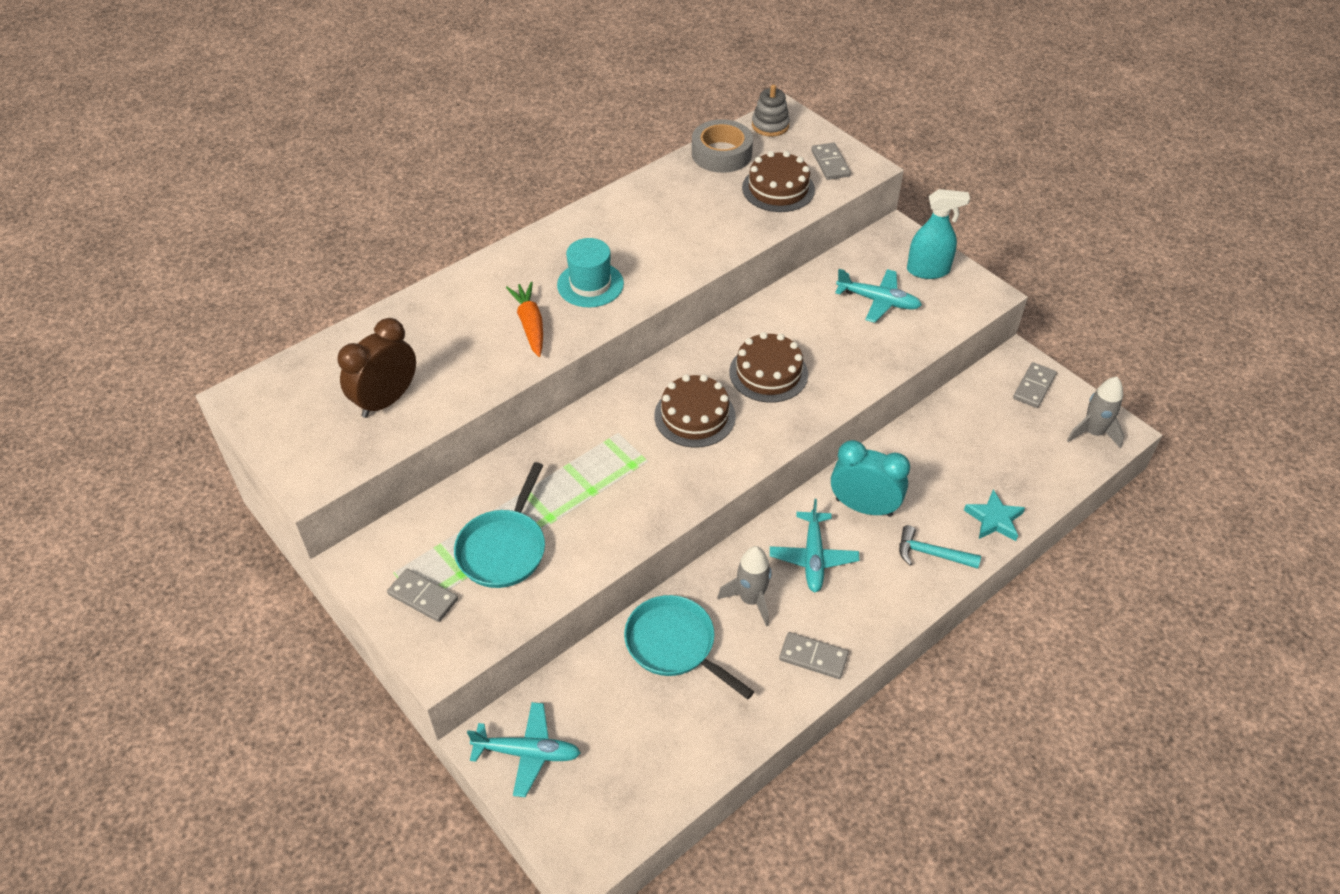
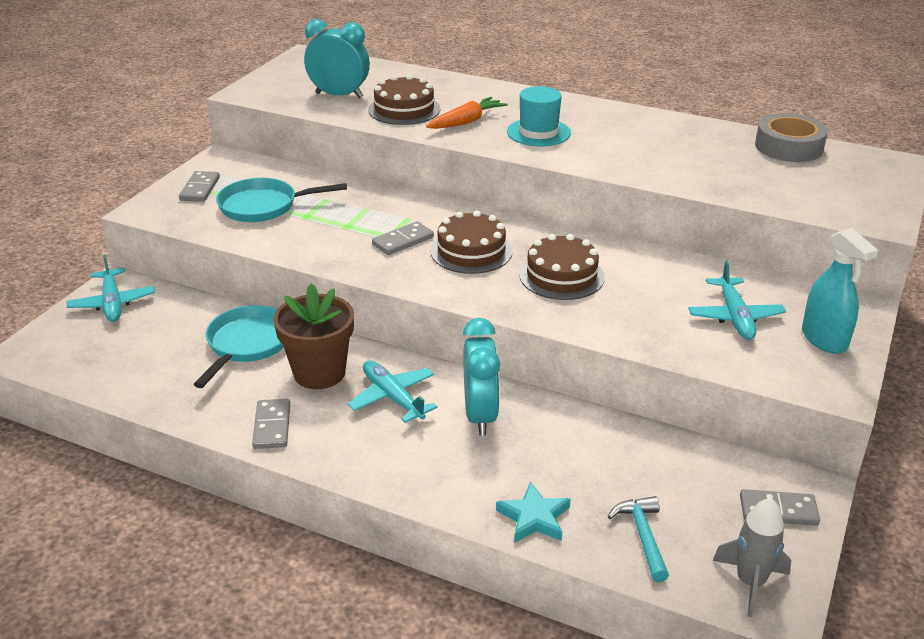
camera: 65 degrees right, 15 degrees down
brown clock [338,318,416,418] -> turquoise clock [304,19,370,98]
grey rocket [718,546,772,626] -> brown flower pot [273,283,354,389]
brown cake [742,151,815,212] -> brown cake moved to [368,74,441,125]
grey stacking toy [752,85,790,137] -> none
turquoise plane [770,499,859,592] -> turquoise plane turned 75 degrees clockwise [348,360,438,423]
grey domino [811,143,851,180] -> grey domino moved to [372,221,434,255]
turquoise hammer [899,525,981,569] -> turquoise hammer moved to [608,496,669,582]

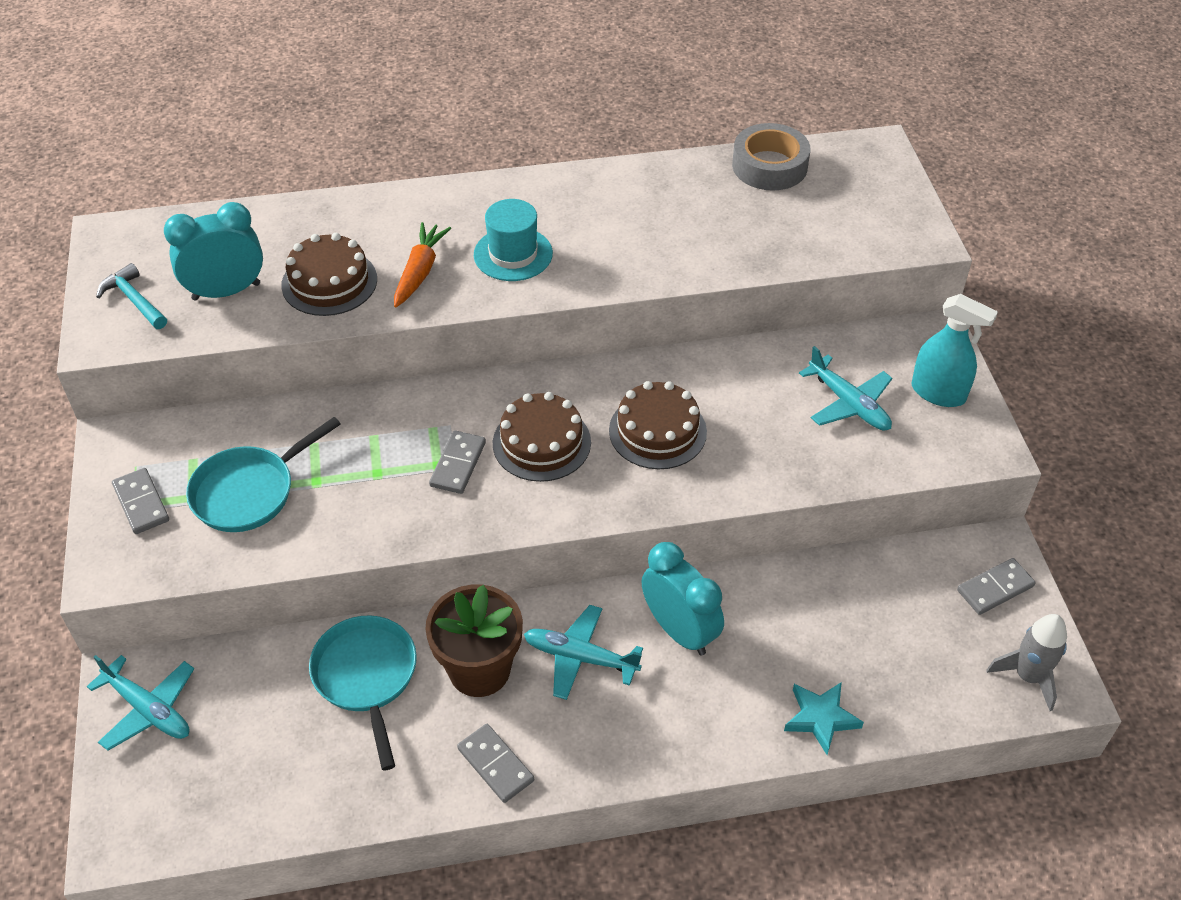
camera: 35 degrees left, 15 degrees up
turquoise hammer [608,496,669,582] -> turquoise hammer moved to [96,263,167,329]

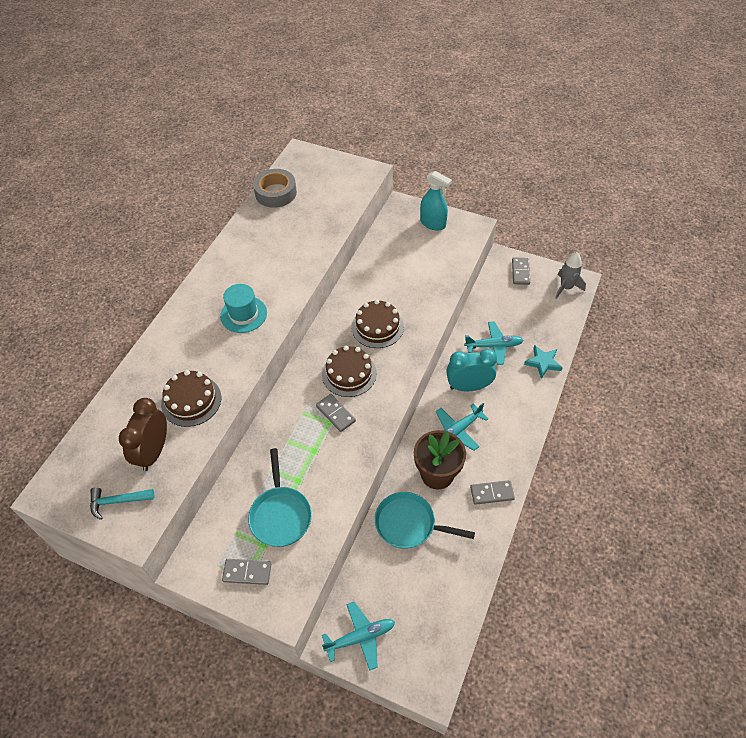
camera: 55 degrees left, 5 degrees up
turquoise clock [164,202,263,300] -> brown clock [119,398,167,471]
orange carrot [394,222,451,308] -> none
turquoise plane [799,346,892,431] -> turquoise plane moved to [464,322,523,365]
turquoise spray bottle [912,294,998,407] -> turquoise spray bottle turned 60 degrees clockwise [420,171,452,231]

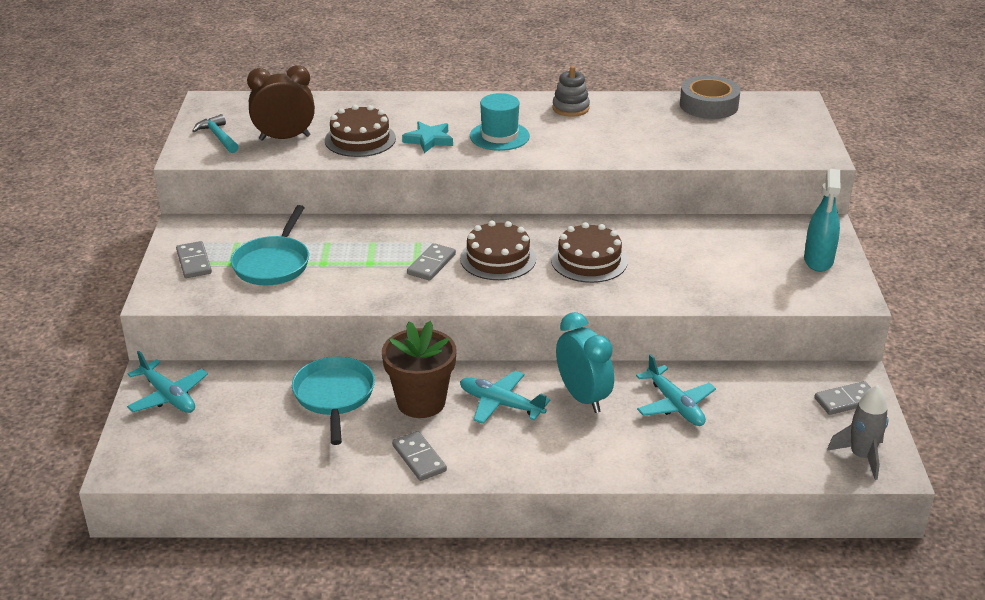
camera: 65 degrees right, 20 degrees down
turquoise pan [248,448,312,547] -> turquoise pan turned 45 degrees counterclockwise [231,205,309,285]
turquoise star [524,345,563,379] -> turquoise star moved to [402,121,453,153]
none -> grey stacking toy [552,66,590,117]

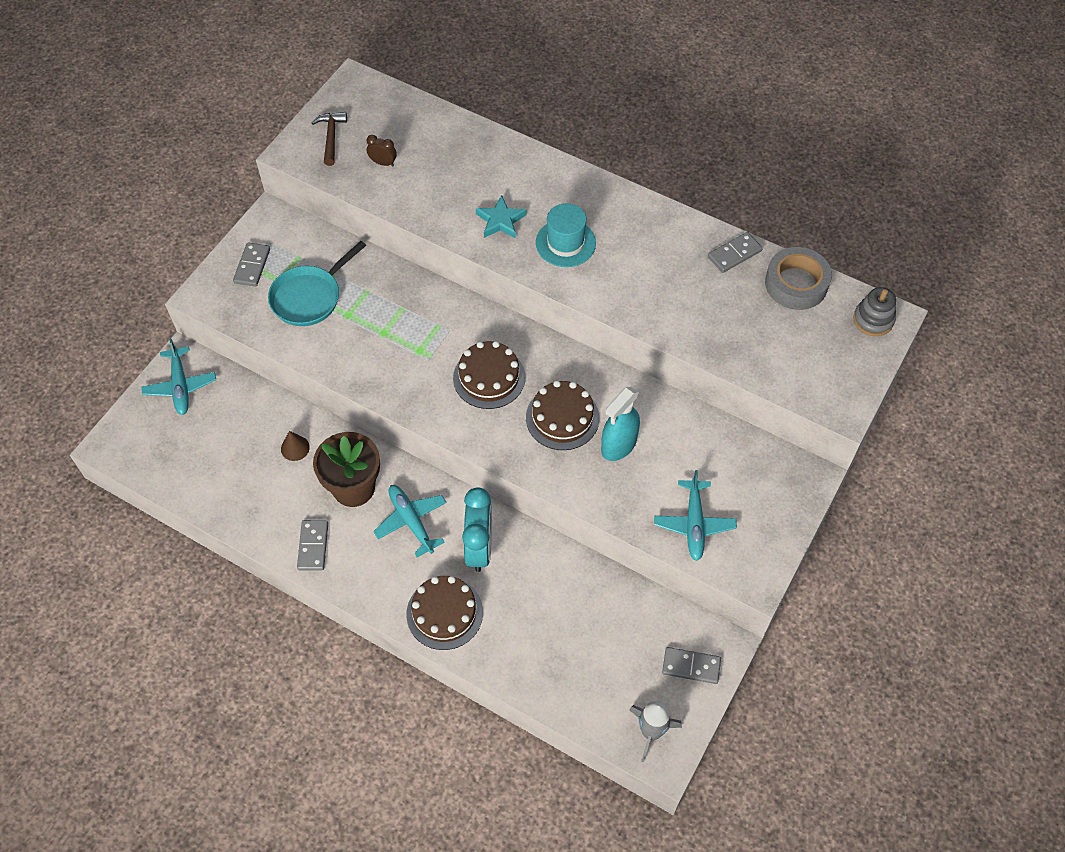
camera: 30 degrees right, 25 degrees up
turquoise hammer [192,114,239,153] -> brown hammer [312,112,347,166]
brown clock [247,65,315,141] -> brown clock [367,135,397,167], size x0.48
turquoise pan [292,357,375,445] -> brown cone [281,431,310,461]
brown cake [325,105,396,157] -> brown cake moved to [406,576,483,650]
grey domino [407,243,456,281] -> grey domino moved to [708,232,763,273]
grey stacking toy [552,66,590,117] -> grey stacking toy moved to [853,287,896,336]
turquoise plane [636,354,716,426] -> turquoise plane moved to [654,470,737,561]
turquoise spray bottle [804,169,841,272] -> turquoise spray bottle moved to [601,387,640,461]

